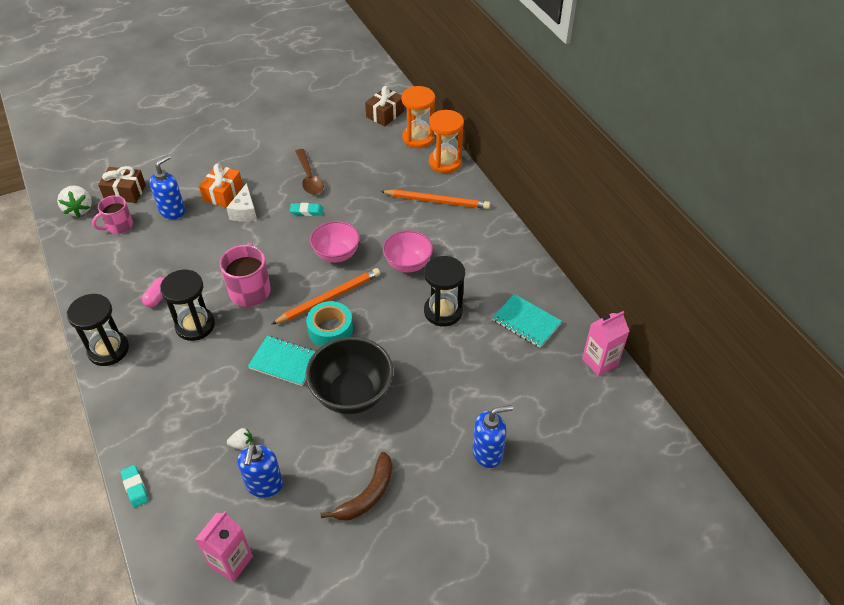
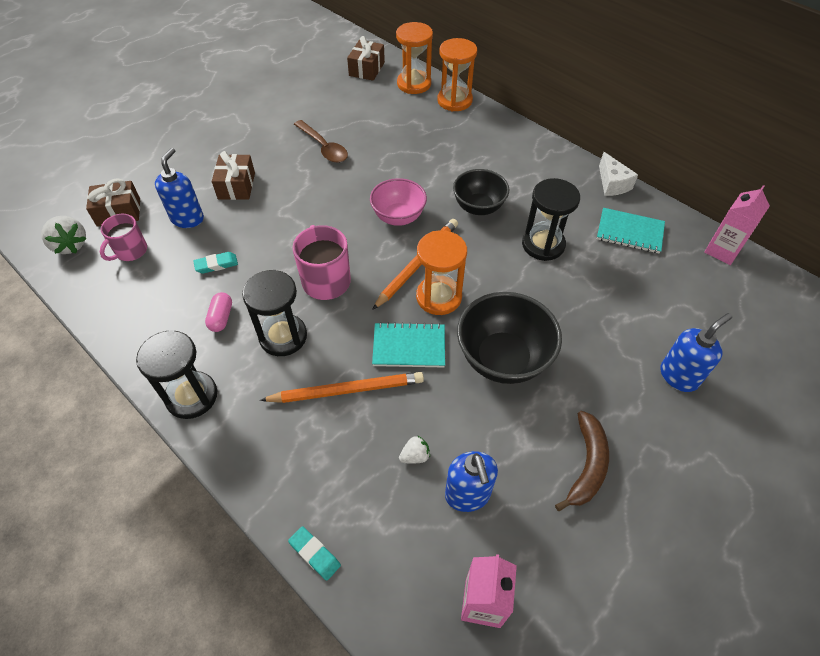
camera: 20 degrees left, 5 degrees up
orange gift [199,164,243,208] -> brown gift [212,151,255,200]
white cheese [227,183,257,222] -> white cheese moved to [599,152,638,196]
turquoise eraser [290,203,324,216] -> turquoise eraser moved to [194,252,238,274]
turquoise tape [306,301,353,347] -> orange hourglass [416,230,467,315]
orange pencil [380,189,490,209] -> orange pencil moved to [260,372,424,403]
pink bowl [383,230,433,272] -> black bowl [453,169,509,215]

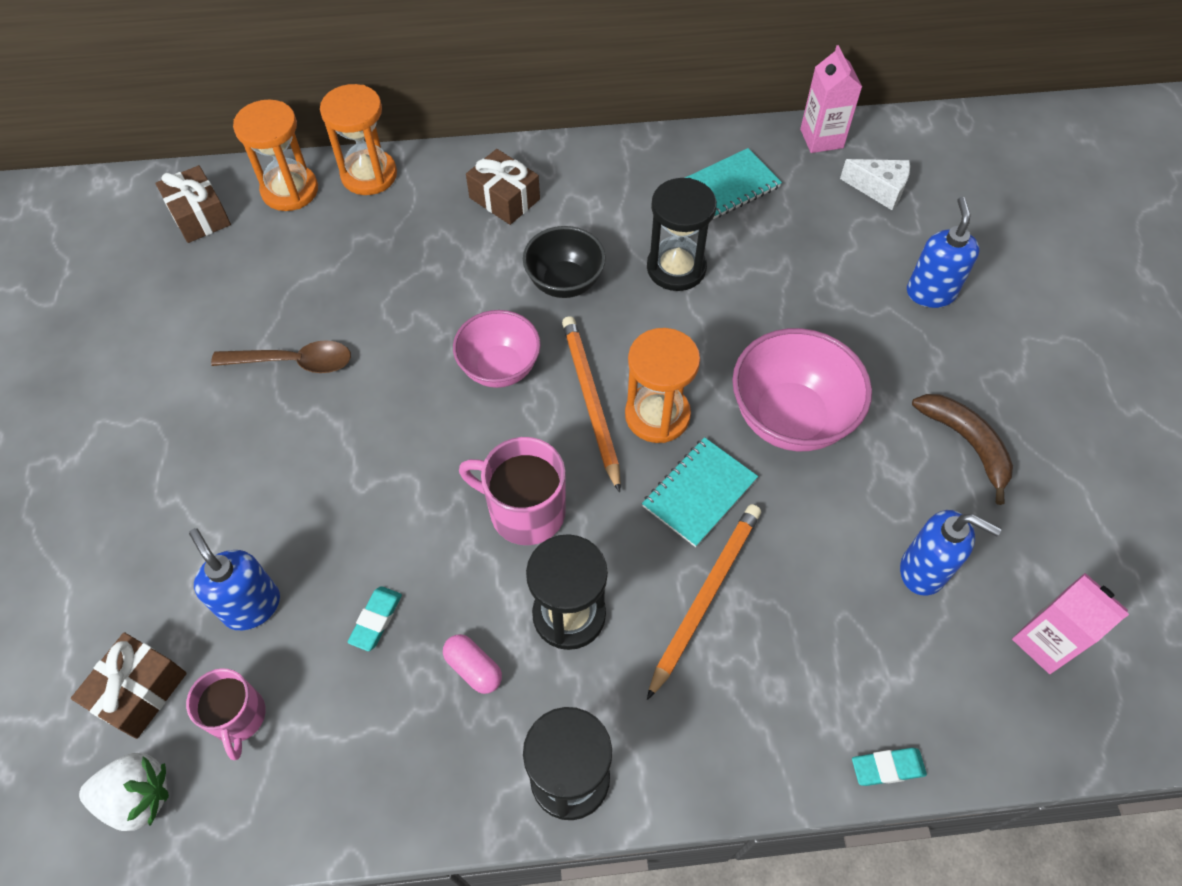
camera: 50 degrees left, 5 degrees up
brown gift [212,151,255,200] -> brown gift moved to [466,149,540,225]
white strawberry [399,435,430,464] -> none
black bowl [457,292,562,384] -> pink bowl [732,328,872,451]
white cheese [599,152,638,196] -> white cheese moved to [840,159,910,210]

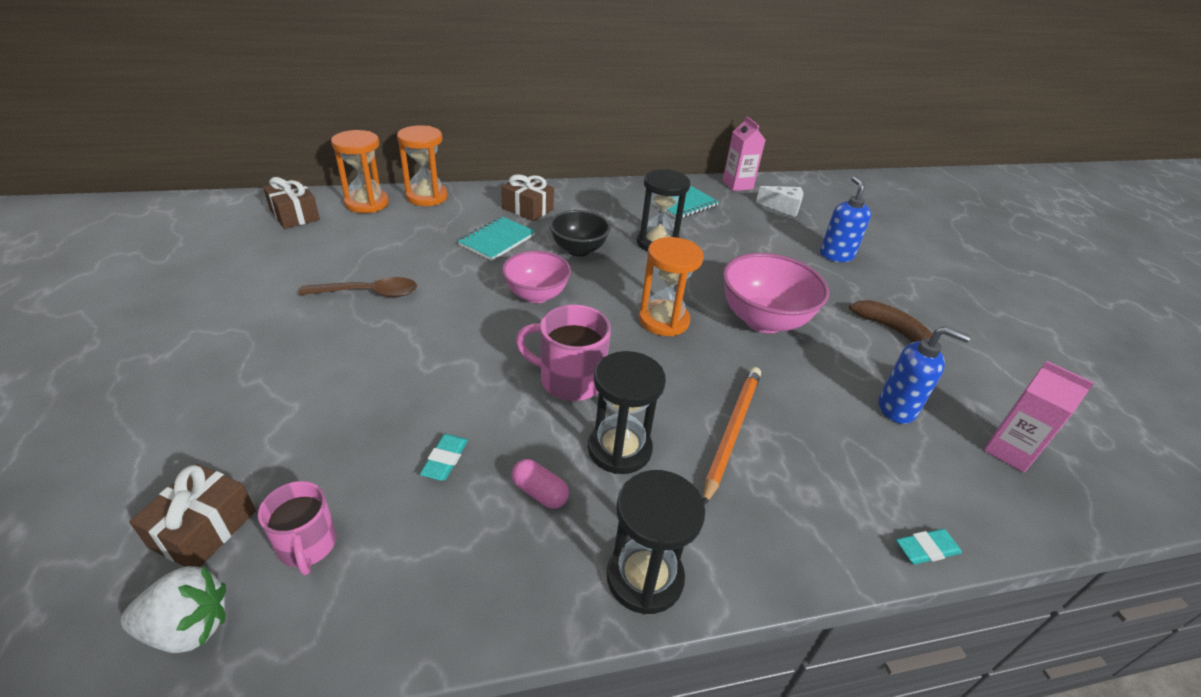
camera: 10 degrees left, 20 degrees down
blue soap dispenser [189,528,280,630] -> none
orange pencil [562,316,621,493] -> none
turquoise notebook [642,437,758,547] -> turquoise notebook moved to [458,217,536,261]

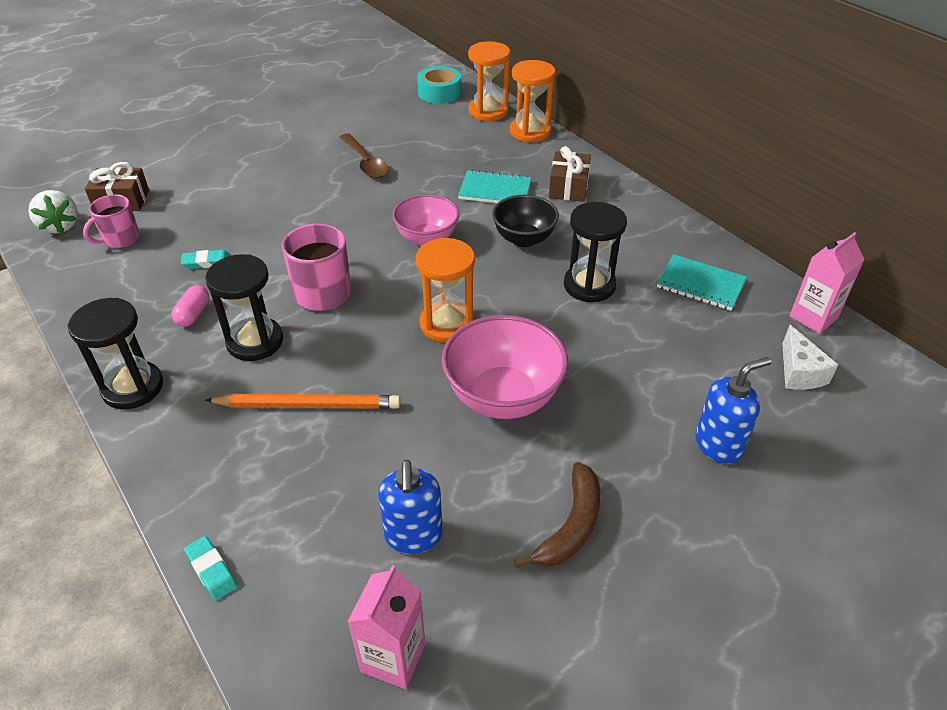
camera: 70 degrees right, 5 degrees up
brown gift [263,177,320,229] -> turquoise tape [417,66,461,104]

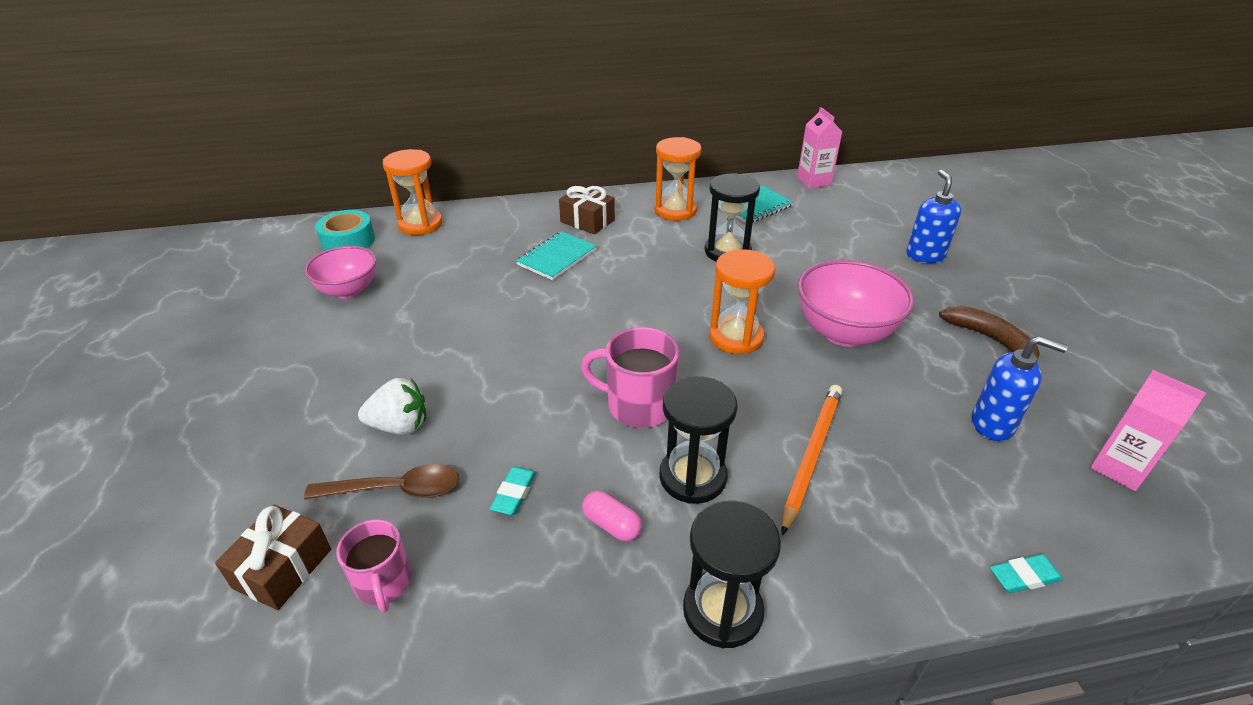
camera: 65 degrees left, 5 degrees down
white strawberry [28,190,78,234] -> white strawberry moved to [358,378,426,435]
brown spoon [340,133,389,178] -> brown spoon moved to [304,464,459,499]
pink bowl [393,194,459,246] -> pink bowl moved to [304,246,376,299]
black bowl [492,195,559,247] -> none
orange hourglass [510,60,556,142] -> orange hourglass moved to [654,137,701,221]
white cheese [782,325,838,389] -> none

